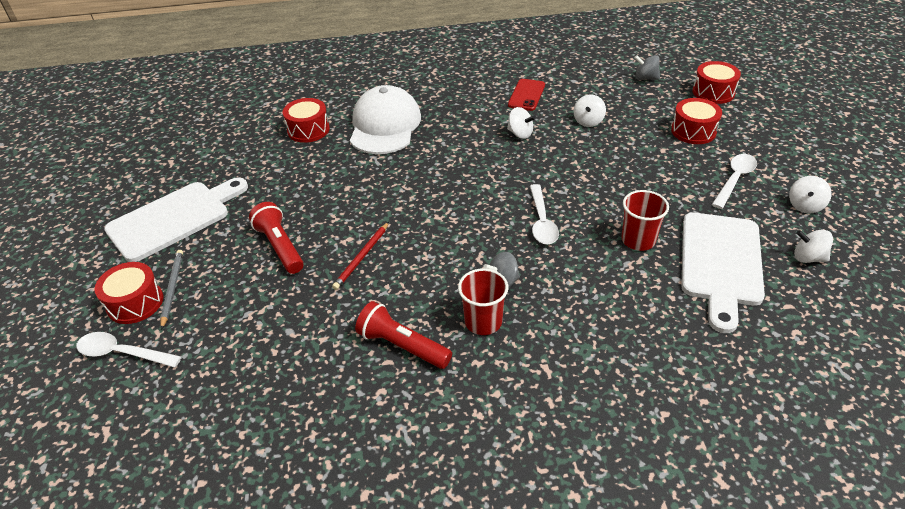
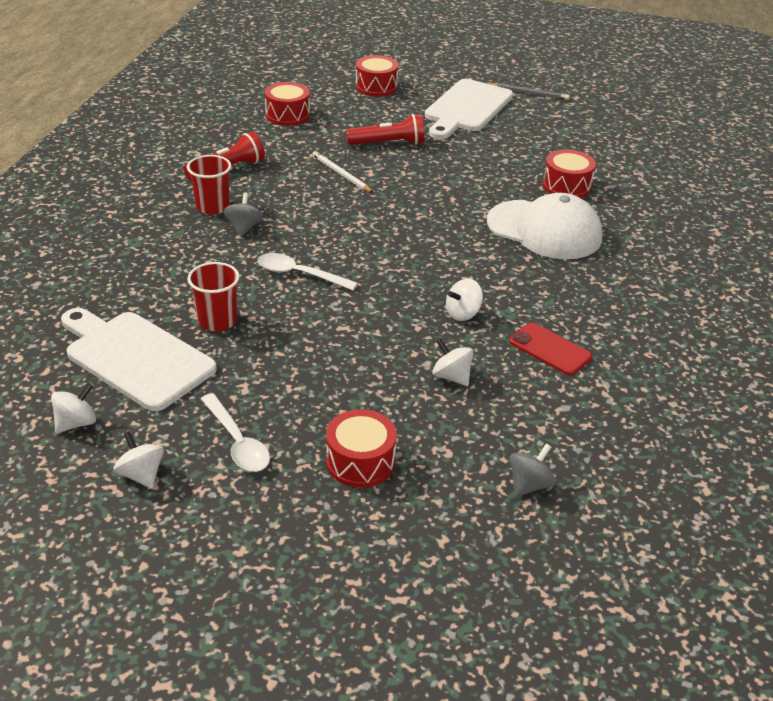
camera: 110 degrees right, 5 degrees down
white spoon [76,332,182,368] -> none
white cutting board [104,177,248,262] -> white cutting board turned 45 degrees clockwise [425,79,513,139]
grey pencil [160,250,183,330] -> grey pencil moved to [490,83,570,100]
red pencil [332,222,389,290] -> white pencil [312,151,373,193]
red drum [692,61,741,104] -> red drum moved to [265,82,310,126]

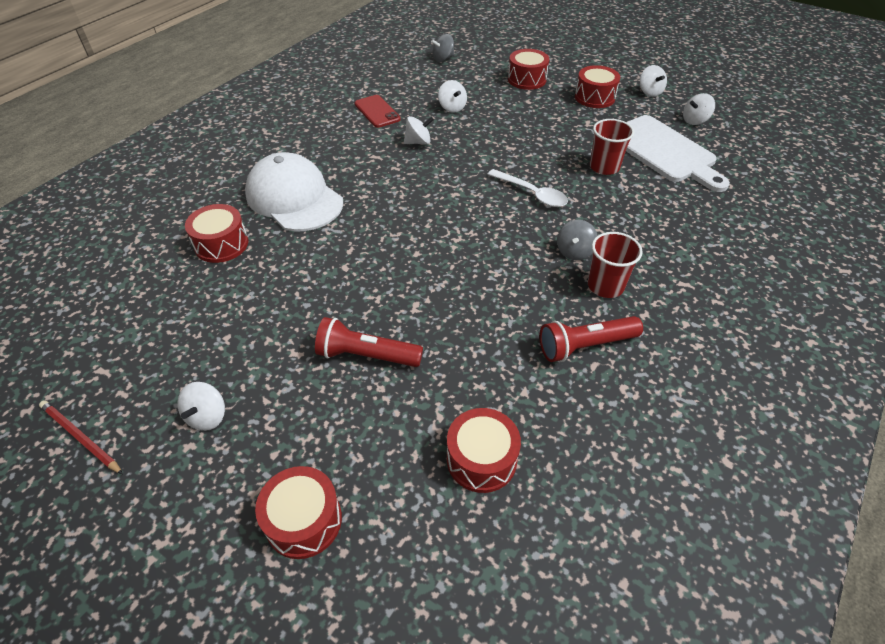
camera: 160 degrees left, 10 degrees up
white spoon [201,393,270,472] -> red drum [575,65,621,108]
white pencil [312,151,373,193] -> none
white cutting board [425,79,513,139] -> white spinning top [177,382,225,431]
grey pencil [490,83,570,100] -> red pencil [39,400,123,474]

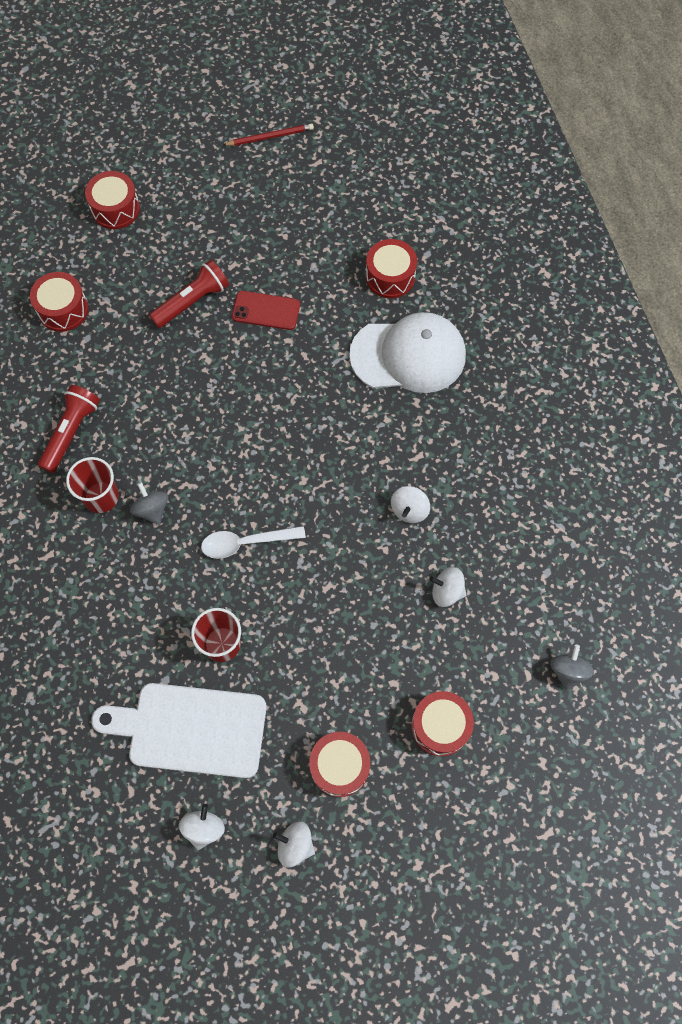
camera: 130 degrees right, 20 degrees up
white spinning top [177,382,225,431] -> none
red phone [355,95,401,128] -> red phone moved to [232,291,300,330]

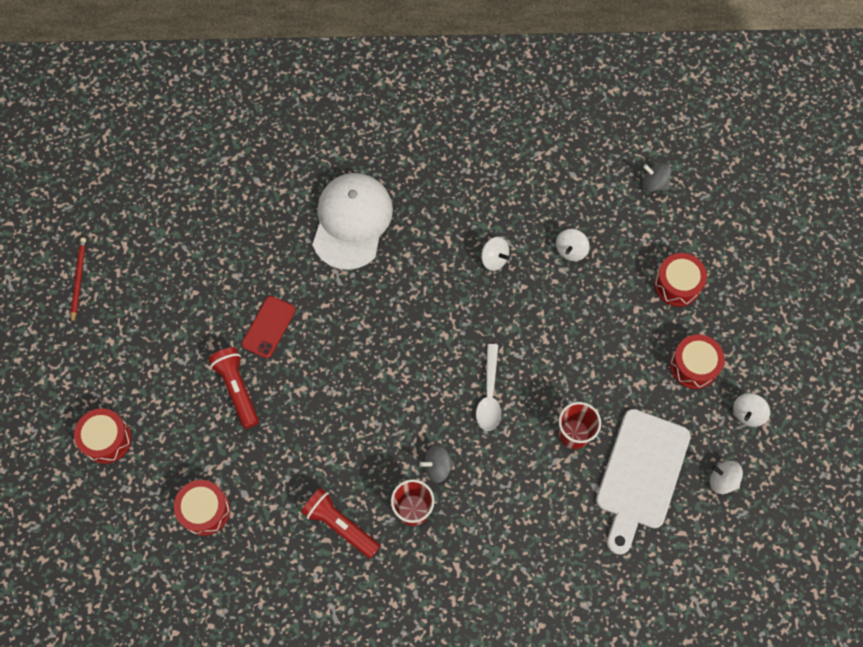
camera: 75 degrees left, 0 degrees up
red drum [366,239,417,298] -> none

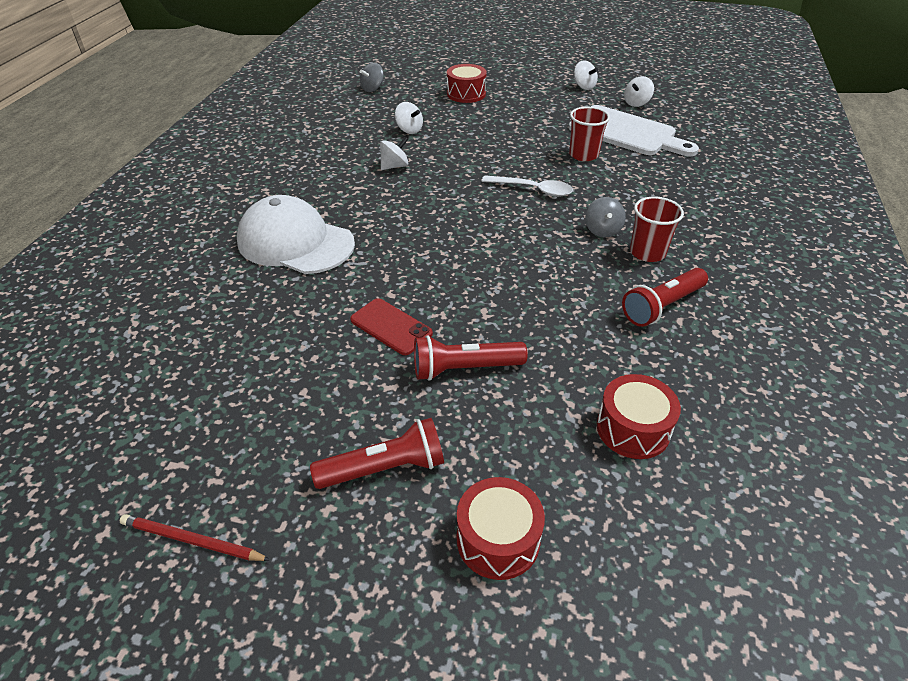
camera: 75 degrees left, 25 degrees down
red drum [670,334,725,389] -> none
none -> red flashlight [310,418,444,489]

